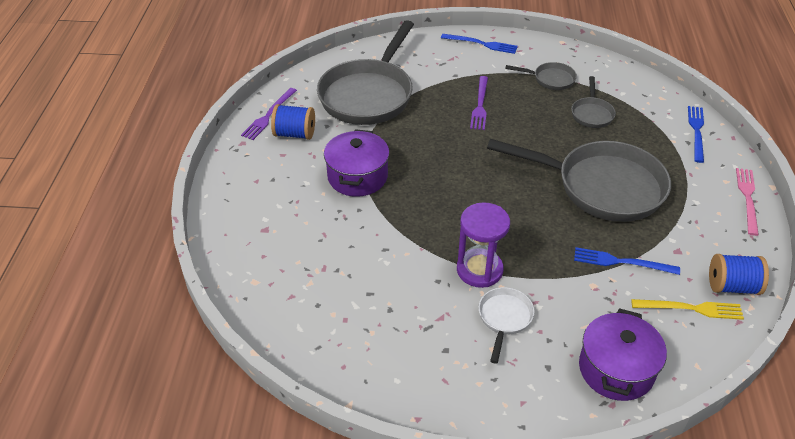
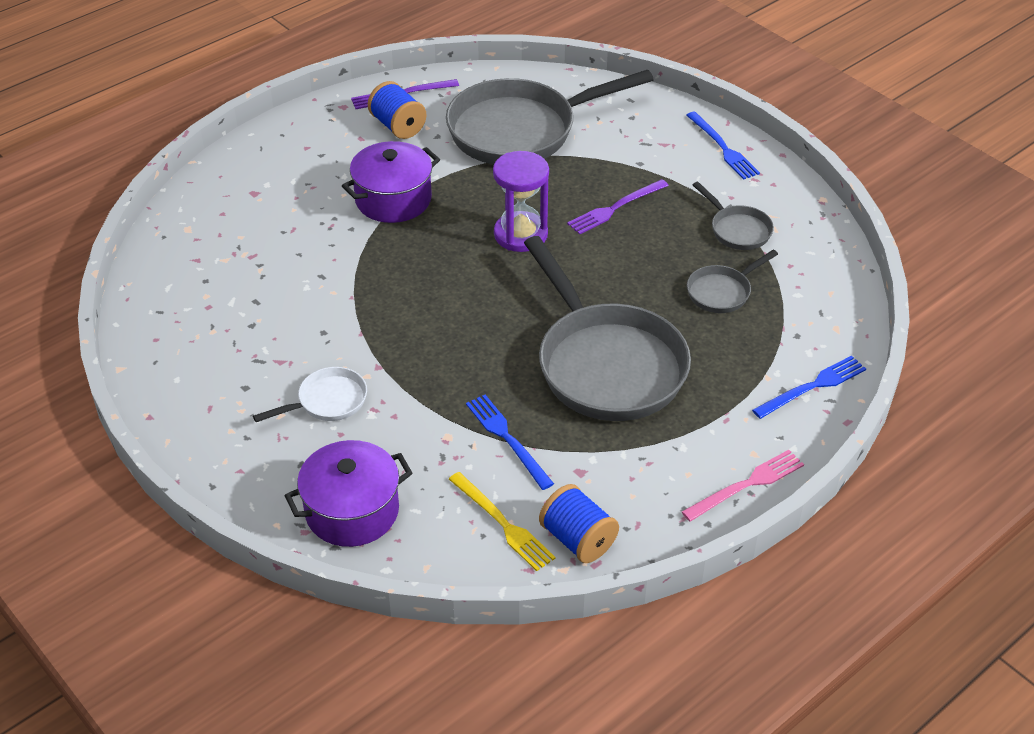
camera: 45 degrees right, 0 degrees up
purple hourglass [457,203,510,288] -> purple hourglass moved to [493,151,549,252]

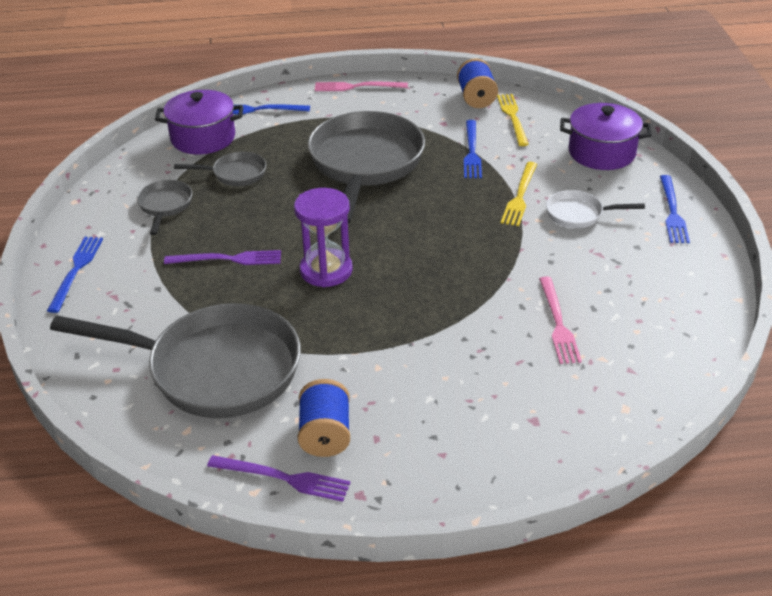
camera: 145 degrees left, 5 degrees down
purple pot [342,141,440,223] -> purple pot moved to [155,90,243,154]
none -> yellow fork [501,162,537,226]
none -> pink fork [539,276,582,364]
none -> blue fork [660,175,690,243]

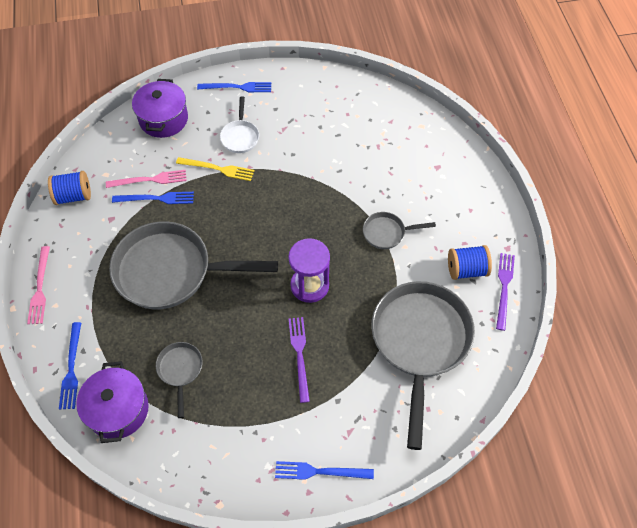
camera: 95 degrees left, 20 degrees up
grey pan [137,180,192,235] -> grey pan moved to [363,212,436,249]
yellow fork [497,94,529,146] -> none
pink fork [539,276,582,364] -> pink fork moved to [106,170,187,188]

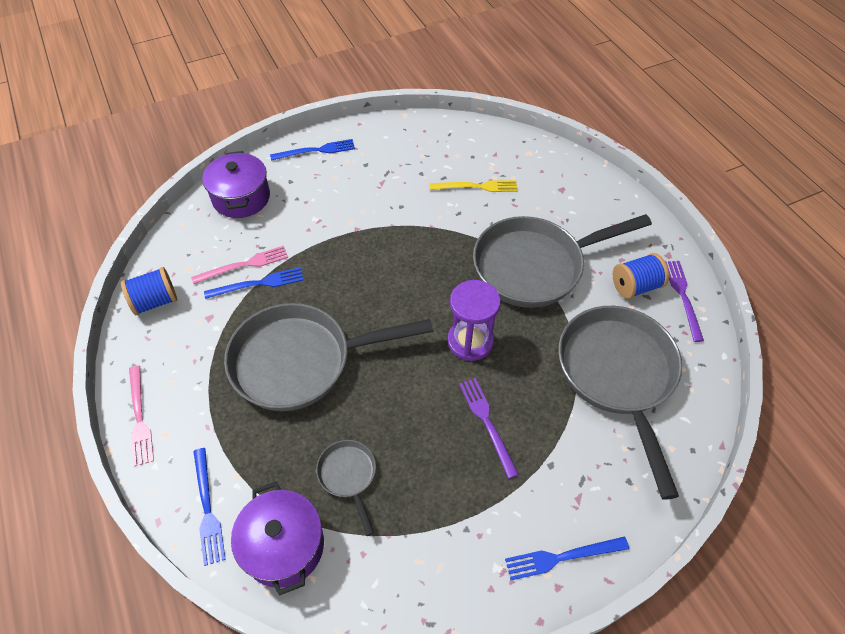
camera: 15 degrees left, 5 degrees down
yellow fork [176,157,254,181] -> yellow fork moved to [430,180,518,192]
white pan [220,96,259,153] -> none
grey pan [363,212,436,249] -> grey pan [473,214,652,308], size x2.23

